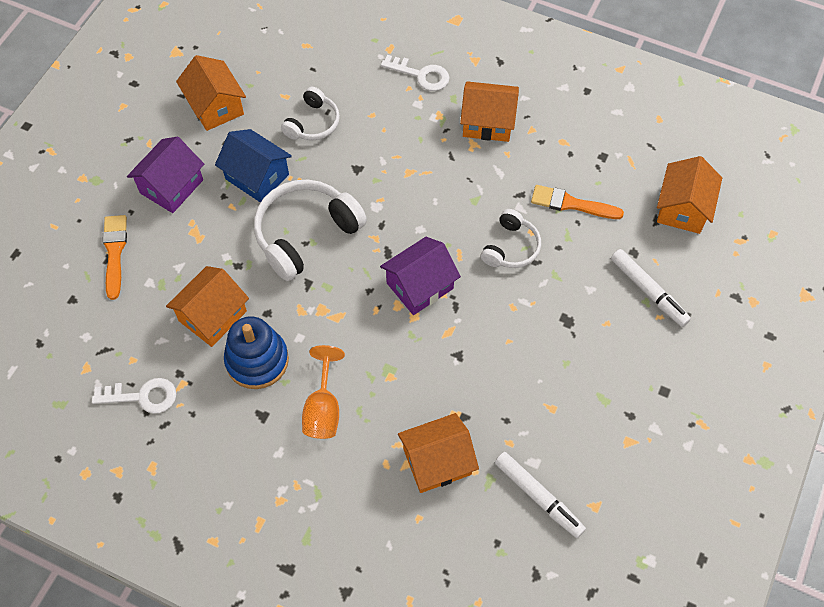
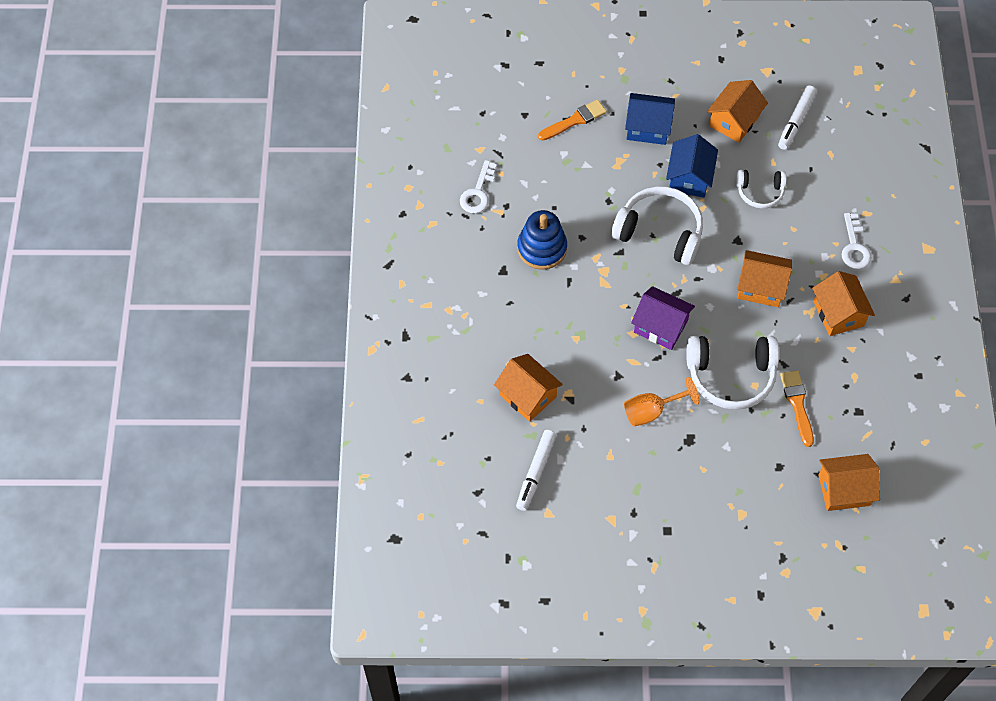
camera: 65 degrees right, 0 degrees up
white key [92,378,176,414] -> white key turned 45 degrees clockwise [460,160,497,213]
purple house [127,137,204,213] -> blue house [625,93,675,145]
orange house [166,266,249,347] -> orange house moved to [737,250,792,307]
orange goblet [302,345,345,439] -> orange goblet moved to [624,377,700,427]
white headphones [481,209,541,268] -> white headphones [686,336,779,410], size x1.74
white marker [611,249,691,327] -> white marker moved to [778,85,816,150]

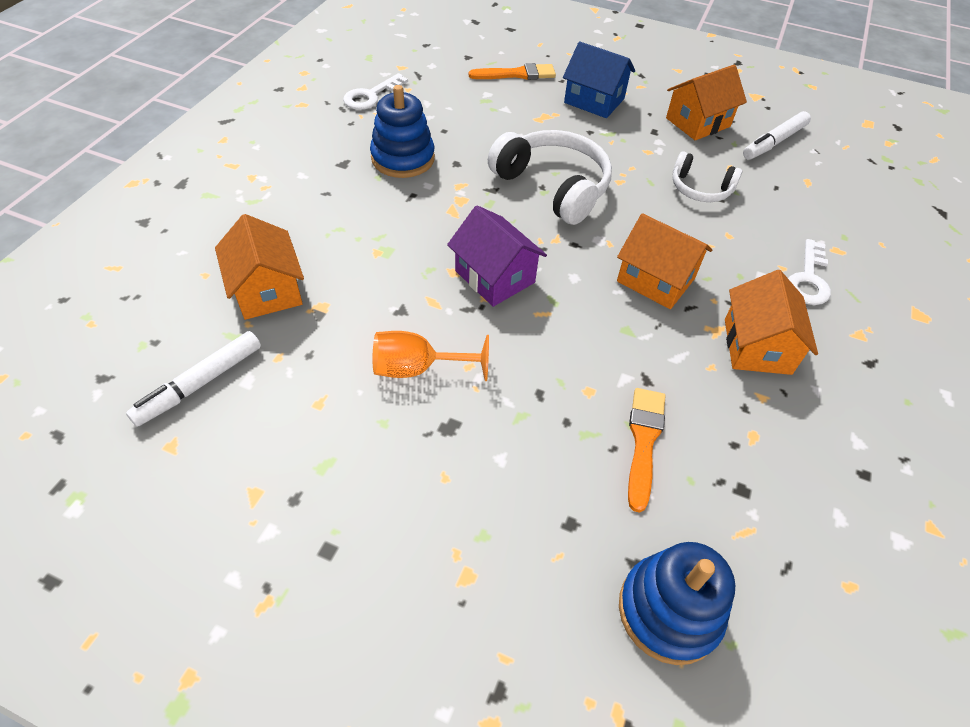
camera: 20 degrees right, 10 degrees down
blue house [666,134,718,197] -> none
white headphones [686,336,779,410] -> none
orange house [818,454,880,511] -> blue stacking toy [619,542,735,665]

